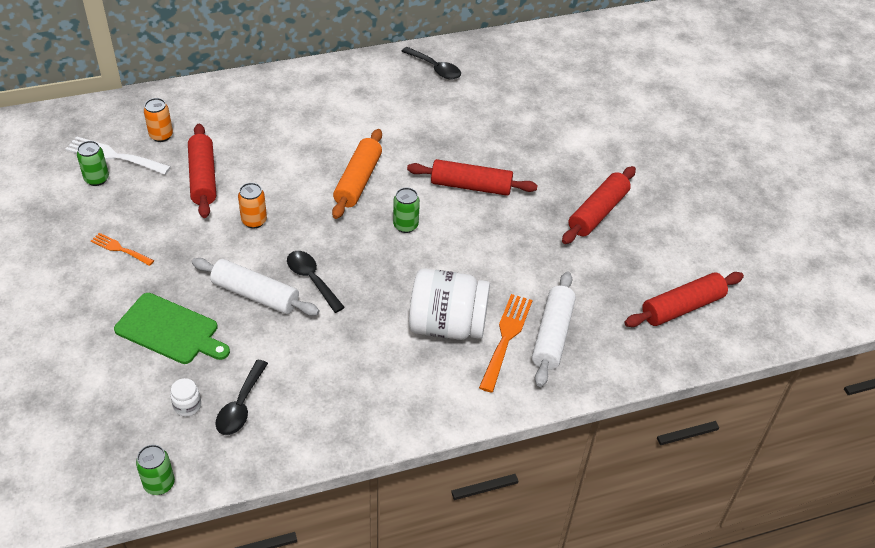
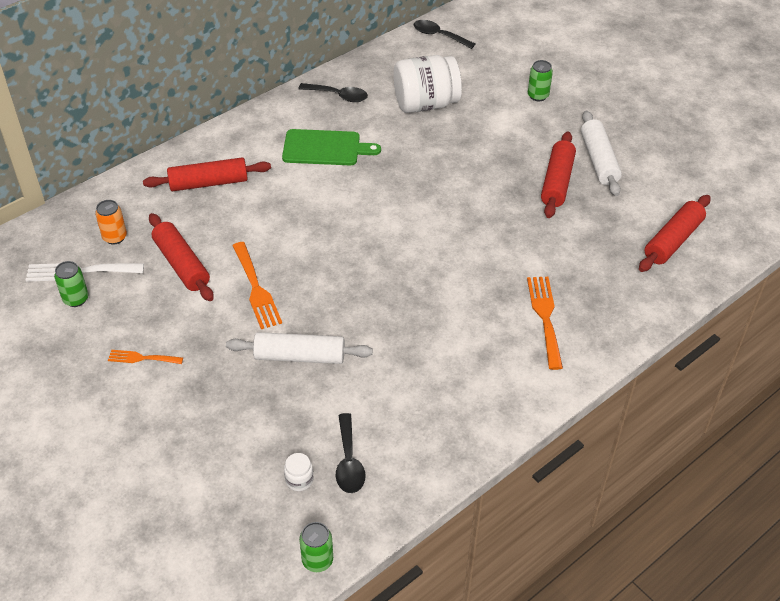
camera: 20 degrees left, 0 degrees up
green cutting board [114,293,230,364] -> green cutting board moved to [282,129,381,165]
orange can [238,183,267,228] -> orange fork [232,242,282,329]
black spoon [287,251,345,313] -> black spoon moved to [414,20,475,49]
orange rolling pin [332,129,382,219] -> none
green can [393,187,420,233] -> green can moved to [528,60,553,101]
red rolling pin [407,159,538,196] -> red rolling pin moved to [143,158,271,191]
white jar [409,268,490,340] -> white jar moved to [394,55,462,113]
white rolling pin [532,272,576,387] -> white rolling pin moved to [581,111,622,196]

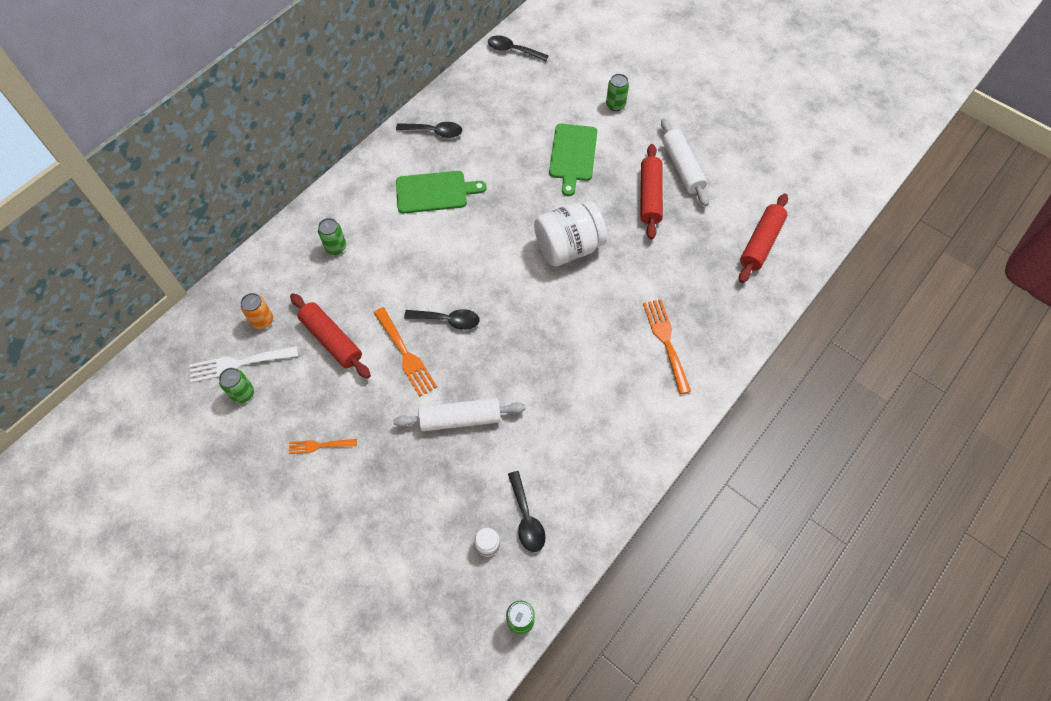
camera: 10 degrees left, 15 degrees up
red rolling pin [143,158,271,191] -> green can [318,218,346,255]
white jar [394,55,462,113] -> white jar moved to [534,201,607,267]
none -> black spoon [404,309,480,330]
none -> green cutting board [549,124,597,196]

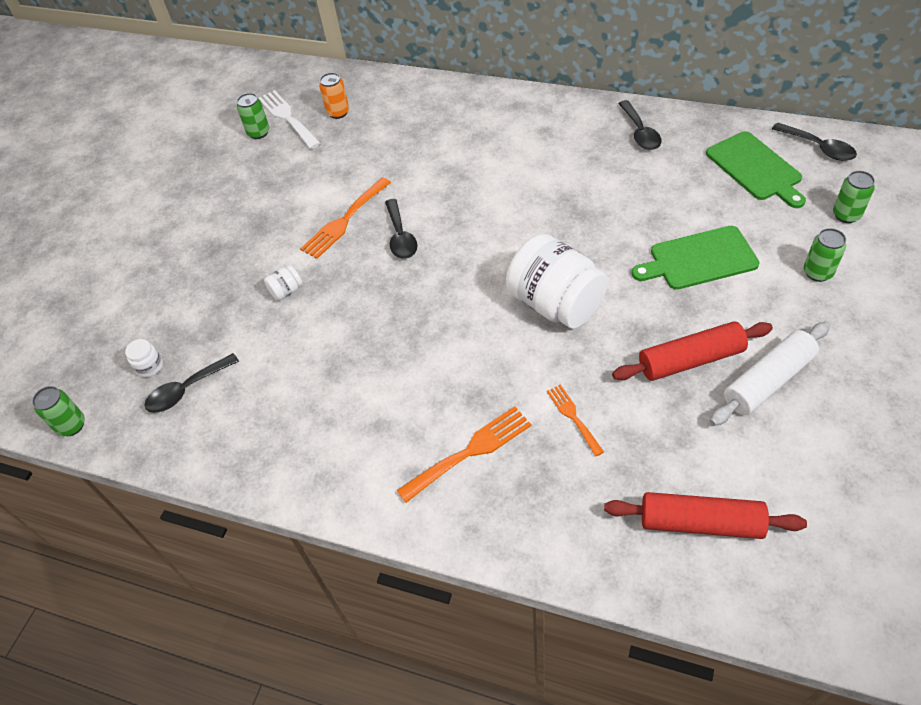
camera: 75 degrees right, 10 degrees down
orange fork [289,439,357,454] -> orange fork moved to [547,384,604,457]
red rolling pin [290,293,371,379] -> none
green can [318,218,346,255] -> green can moved to [833,171,875,223]
white rolling pin [393,398,526,431] -> white jar [264,265,302,301]
green cutting board [396,171,487,214] -> green cutting board moved to [706,131,806,208]
black spoon [488,36,549,61] -> black spoon turned 135 degrees clockwise [772,123,857,161]

